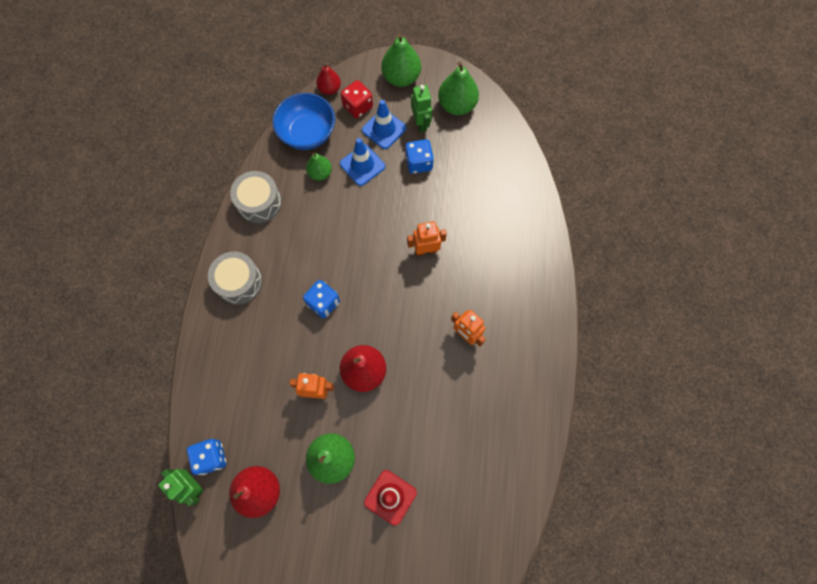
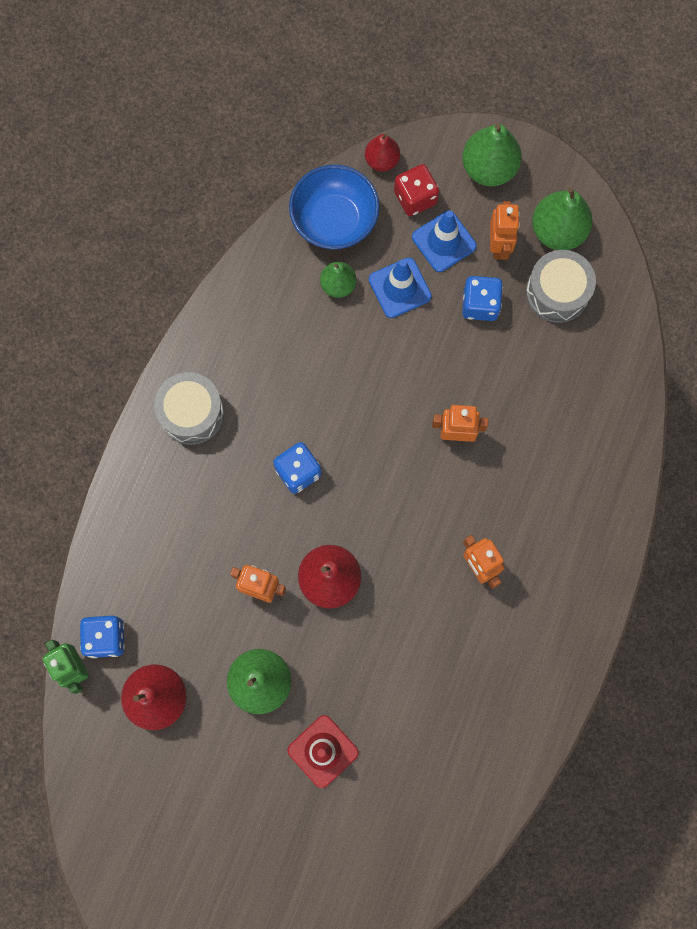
camera: 15 degrees right, 5 degrees up
grey drum [230,171,282,223] -> grey drum moved to [526,250,596,323]
green robot [411,85,432,132] -> orange robot [490,201,520,260]

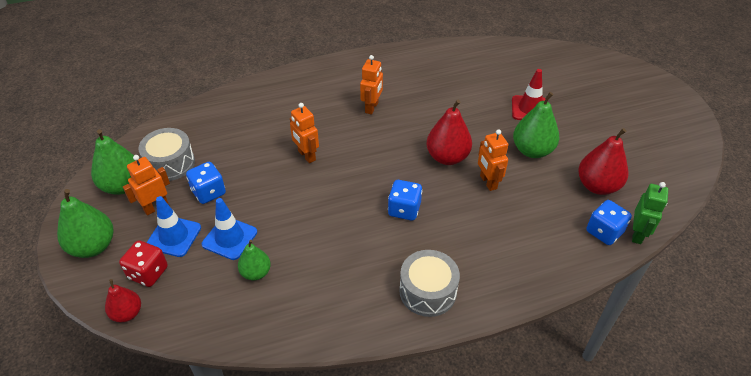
camera: 130 degrees left, 30 degrees down
blue bowl [289,165,380,250] -> none

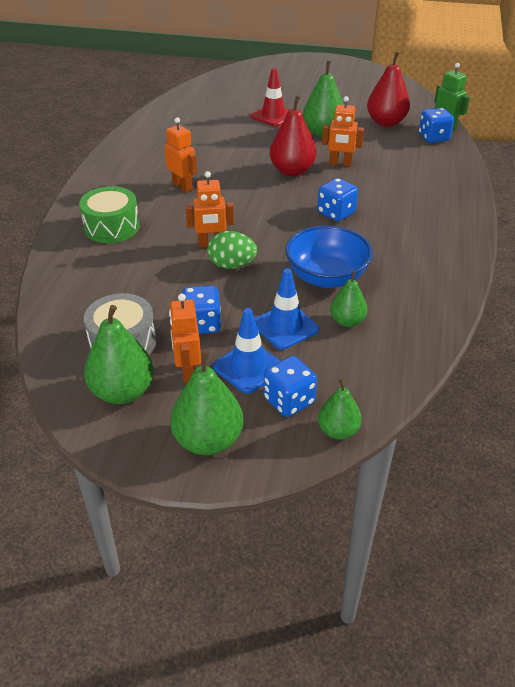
camera: 60 degrees left, 5 degrees down
red pear [105,279,141,322] -> green pear [318,379,362,440]
red dice [119,240,168,287] -> blue dice [264,356,317,417]
grey drum [399,250,460,317] -> none
none -> green drum [79,186,140,243]
none -> green egg [207,231,257,269]
none -> blue bowl [286,225,373,288]

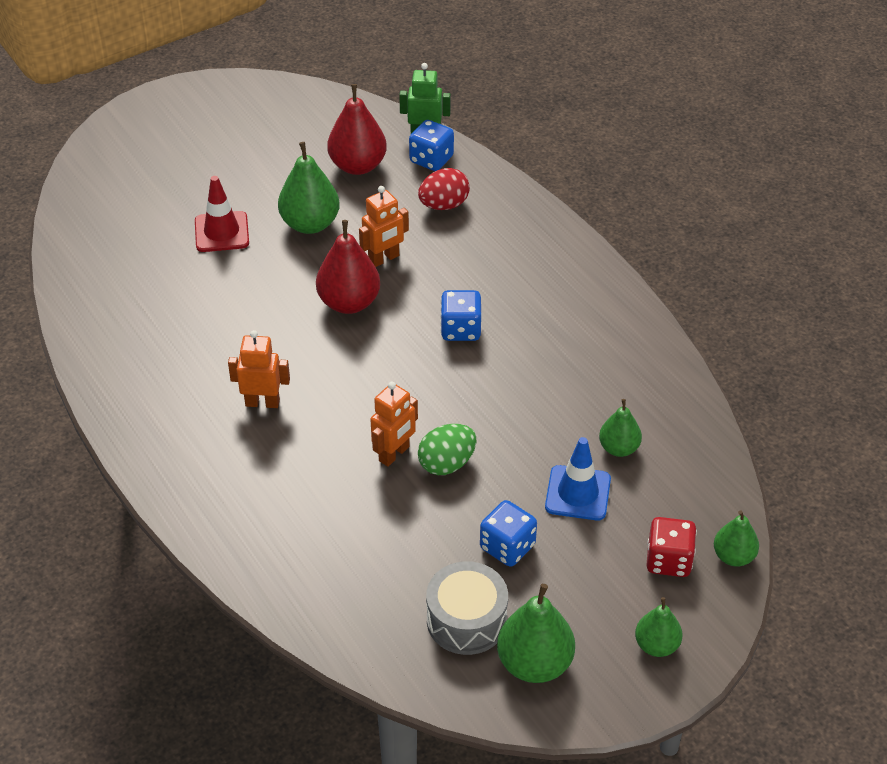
camera: 45 degrees left, 5 degrees up
green drum [79,186,140,243] -> none
orange robot [169,293,201,383] -> none
green pear [170,351,243,455] -> green pear [635,597,683,657], size x0.61
blue traffic cone [213,308,280,394] -> none
blue dice [264,356,317,417] -> red dice [646,517,697,577]
blue bowl [286,225,373,288] -> none
none -> red egg [418,168,470,210]

